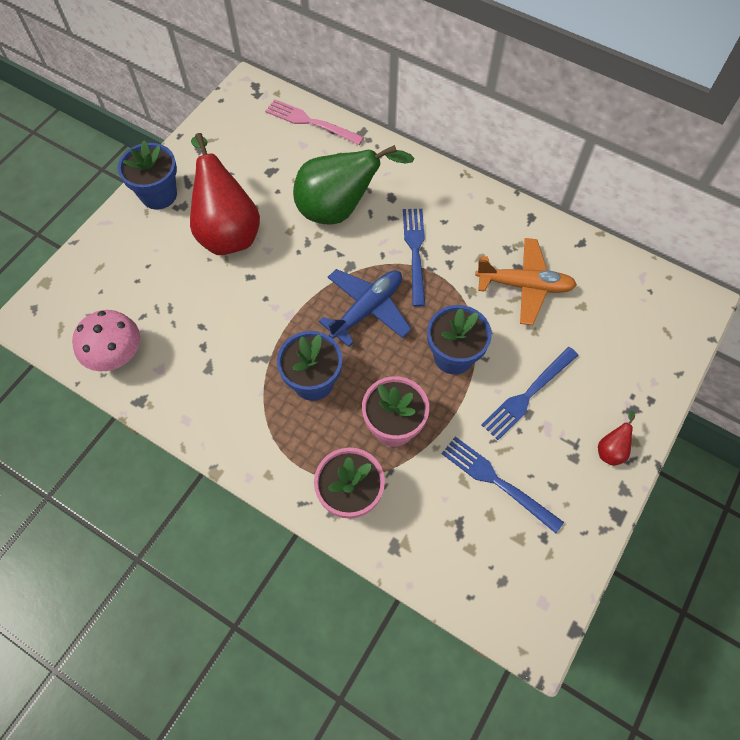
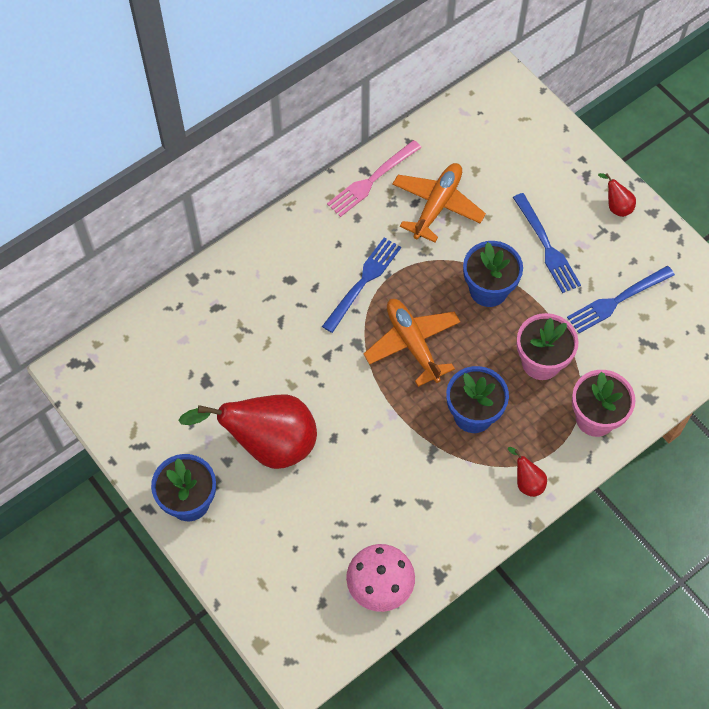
camera: 70 degrees left, 0 degrees up
pink fork [265,99,364,145] -> pink fork moved to [327,140,422,217]
green pear [293,145,414,225] -> none
blue plane [319,269,411,347] -> orange plane [364,299,461,387]
blue fork [403,209,425,307] -> blue fork turned 105 degrees clockwise [322,237,401,333]
none -> red pear [508,447,547,497]

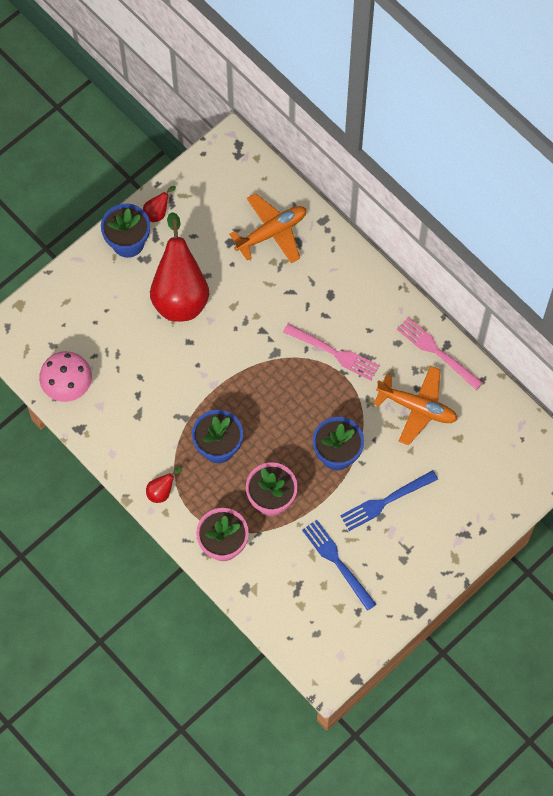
camera: 85 degrees right, 5 degrees up
blue fork [322,237,401,333] -> pink fork [283,324,379,381]
orange plane [364,299,461,387] -> orange plane moved to [229,193,306,263]
red pear [598,173,636,217] -> red pear moved to [143,186,176,222]

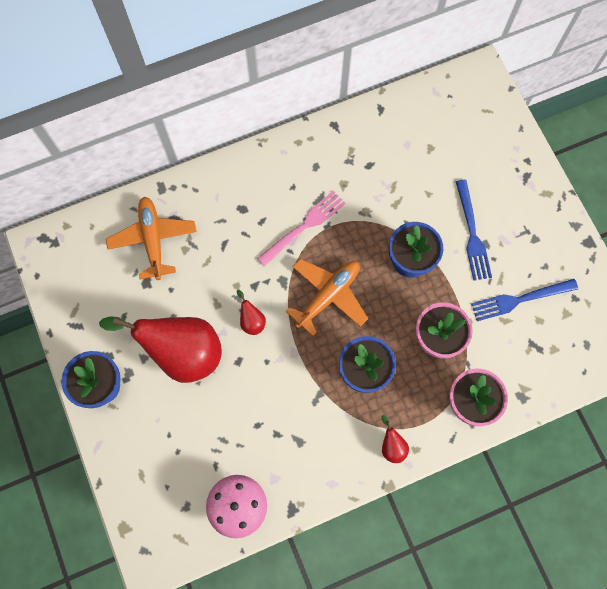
camera: 70 degrees left, 5 degrees up
red pear [143,186,176,222] -> red pear moved to [237,290,266,335]
orange plane [374,366,458,445] -> orange plane moved to [286,259,368,336]
pink fork [397,317,483,390] -> none

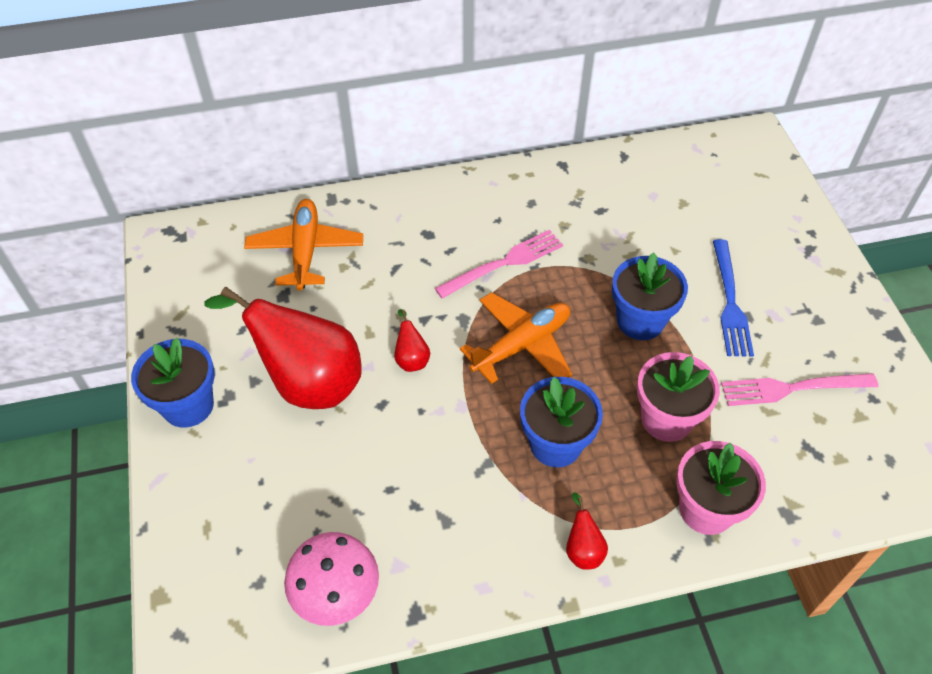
camera: 10 degrees right, 20 degrees down
blue fork [471,279,578,321] -> pink fork [721,373,878,406]

